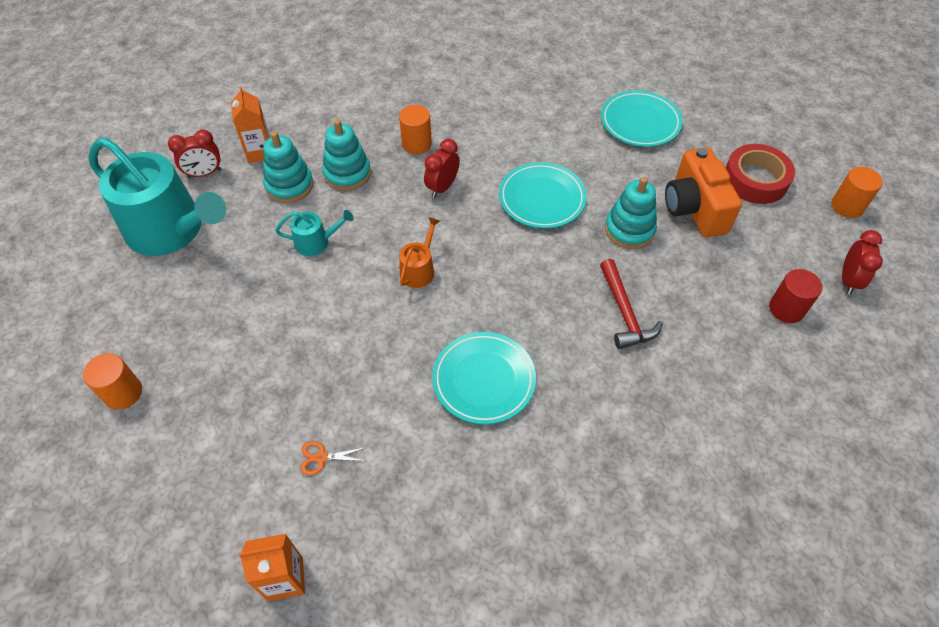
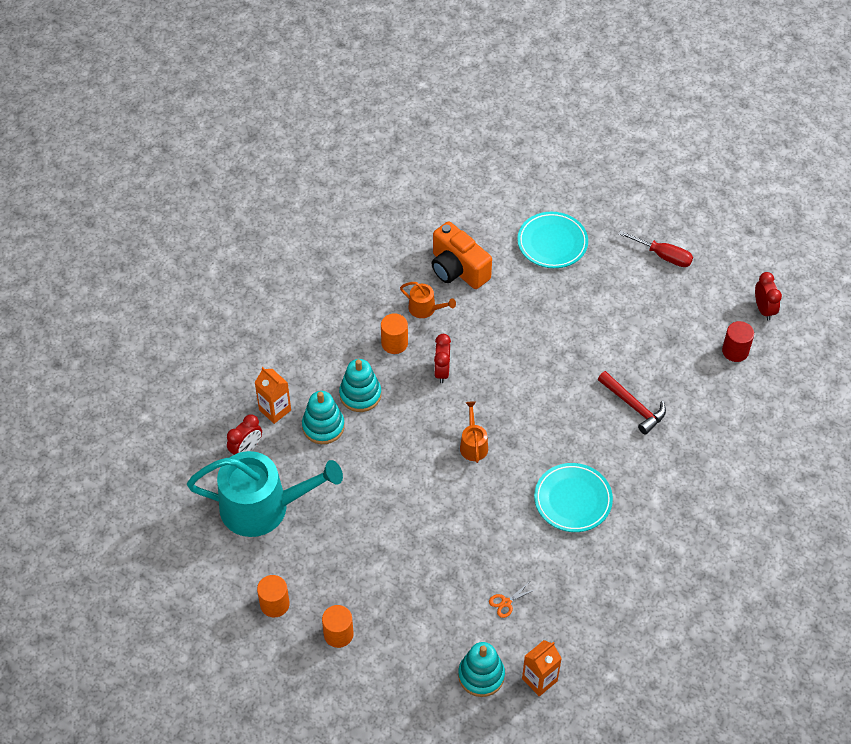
camera: 30 degrees left, 0 degrees up
turquoise watering can [275,210,354,256] -> none
turquoise plate [499,162,587,228] -> none
turquoise stacking toy [605,177,657,249] -> turquoise stacking toy moved to [458,642,505,697]
orange camera [665,147,742,238] -> orange camera moved to [431,221,492,289]
red tape [726,144,795,204] -> red screwdriver [619,230,693,267]
orange cylinder [832,167,883,218] -> orange cylinder moved to [257,575,290,617]
none -> orange watering can [400,282,456,318]

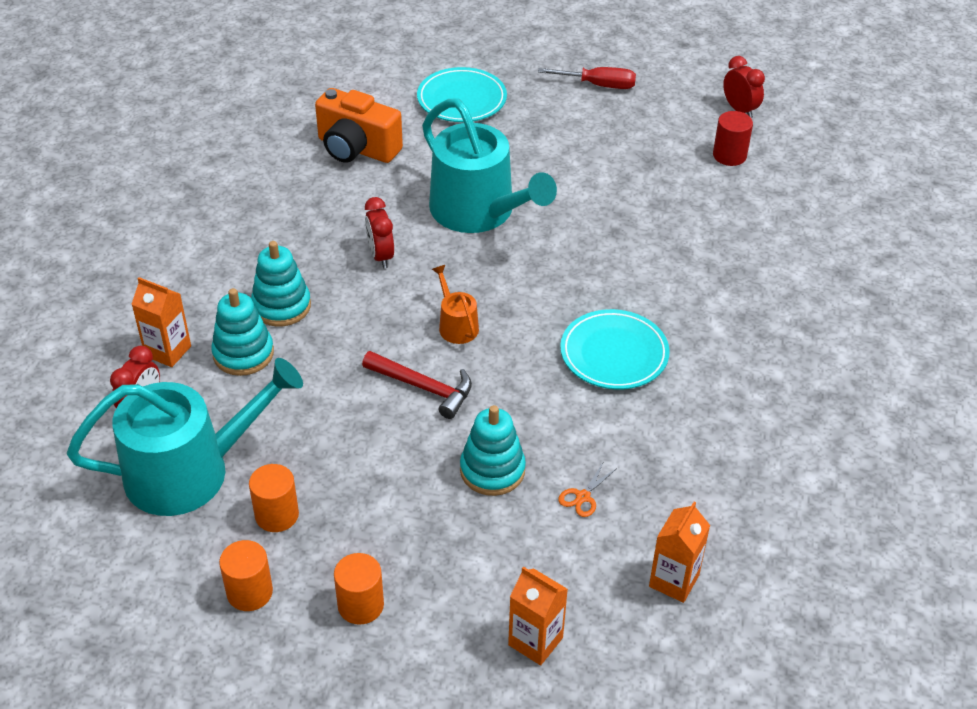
camera: 20 degrees left, 10 degrees down
orange cylinder [381,313,408,354] -> orange cylinder moved to [249,464,299,532]
orange watering can [400,282,456,318] -> none
turquoise stacking toy [458,642,505,697] -> turquoise stacking toy moved to [460,405,526,496]
red hammer [598,371,666,434] -> red hammer moved to [362,351,472,419]
none -> turquoise watering can [422,99,557,233]
none -> orange carton [508,567,568,665]

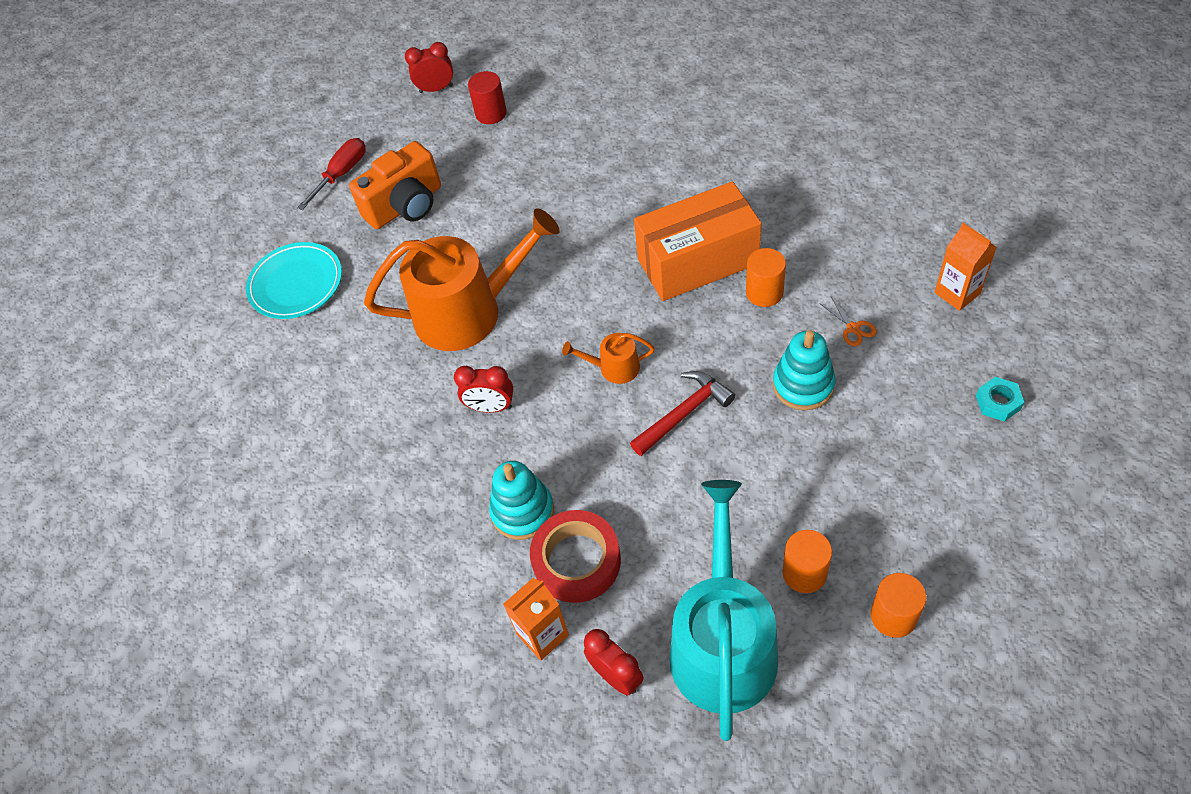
camera: 60 degrees left, 10 degrees up
turquoise stacking toy [211,288,274,376] -> red tape [530,510,621,603]
orange camera [315,88,403,163] -> orange camera moved to [349,141,441,229]
orange cylinder [334,553,384,625] -> orange cylinder moved to [746,248,786,307]
turquoise watering can [422,99,557,233] -> orange watering can [364,208,560,351]
orange carton [508,567,568,665] -> turquoise nut [976,377,1024,422]
turquoise plate [560,309,670,389] -> orange box [634,181,762,301]

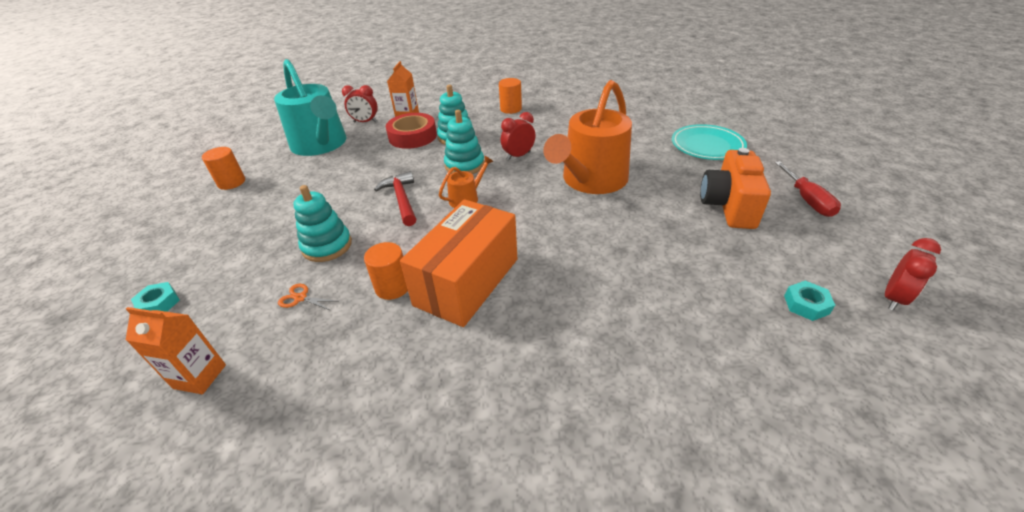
camera: 135 degrees right, 15 degrees down
red cylinder [468,71,507,124] -> turquoise nut [784,281,835,321]
red hammer [630,371,735,456] -> red hammer turned 150 degrees clockwise [374,171,416,226]
orange cylinder [782,530,832,593] -> orange cylinder moved to [499,78,522,114]
none -> turquoise stacking toy [444,110,484,174]

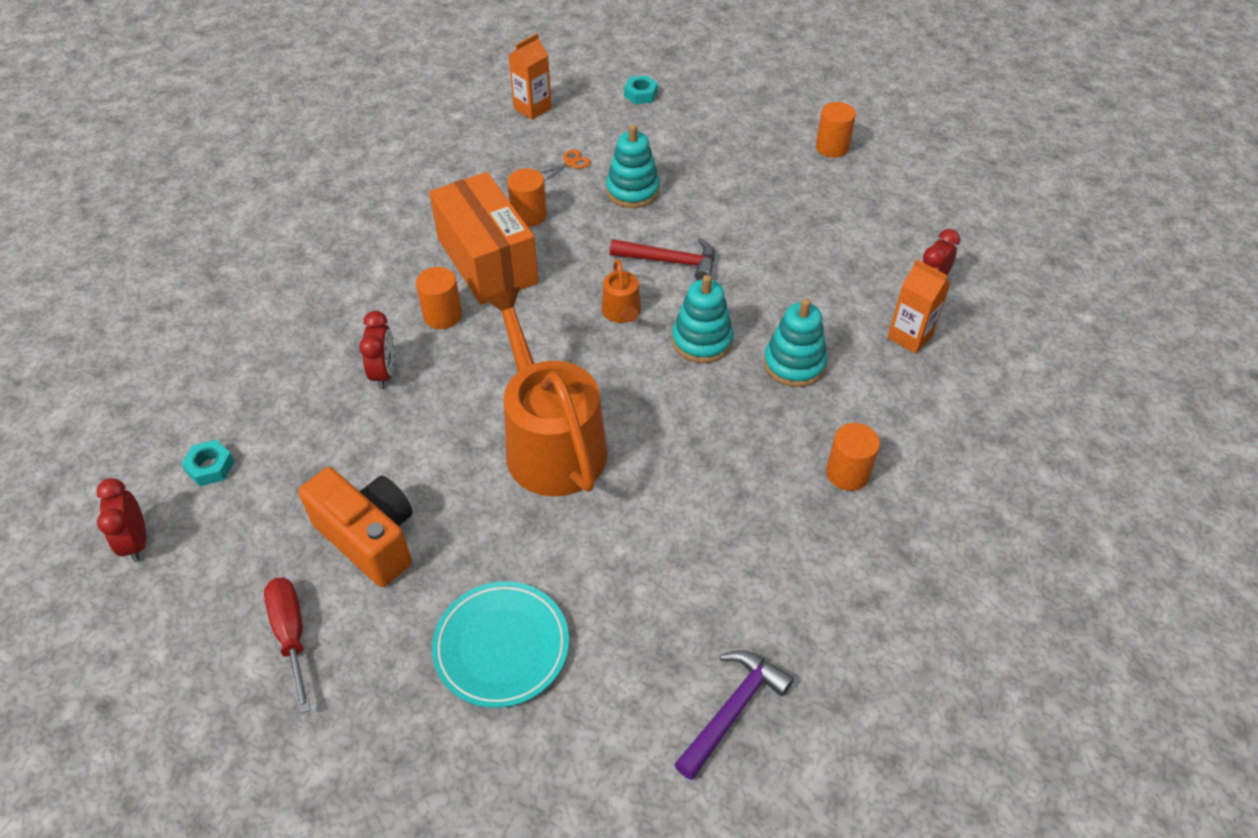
camera: 120 degrees right, 10 degrees up
turquoise watering can [274,59,346,156] -> none
red tape [385,113,437,149] -> none
red clock [501,112,536,160] -> red clock moved to [359,311,395,389]
red screwdriver [775,161,841,217] -> red screwdriver turned 45 degrees clockwise [264,578,311,714]
none -> orange cylinder [416,267,462,329]
none -> purple hammer [674,651,794,780]

